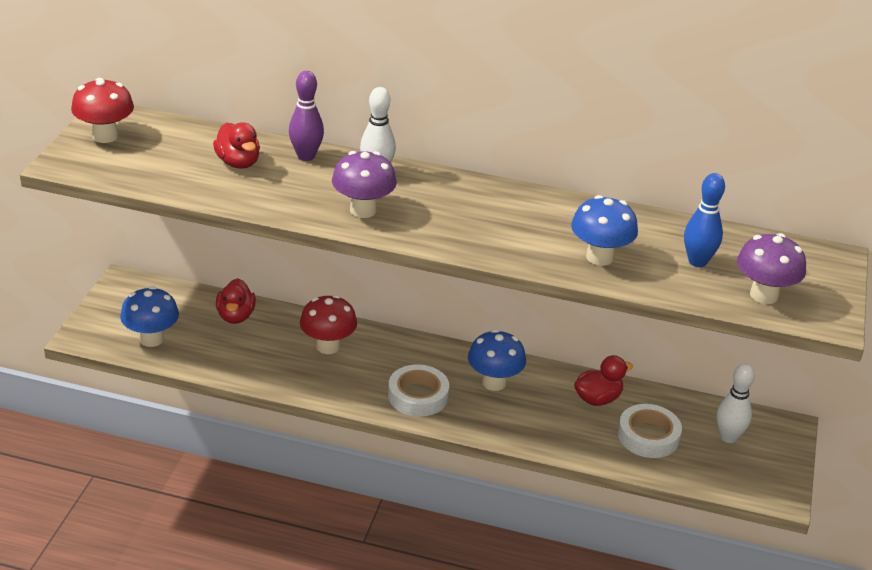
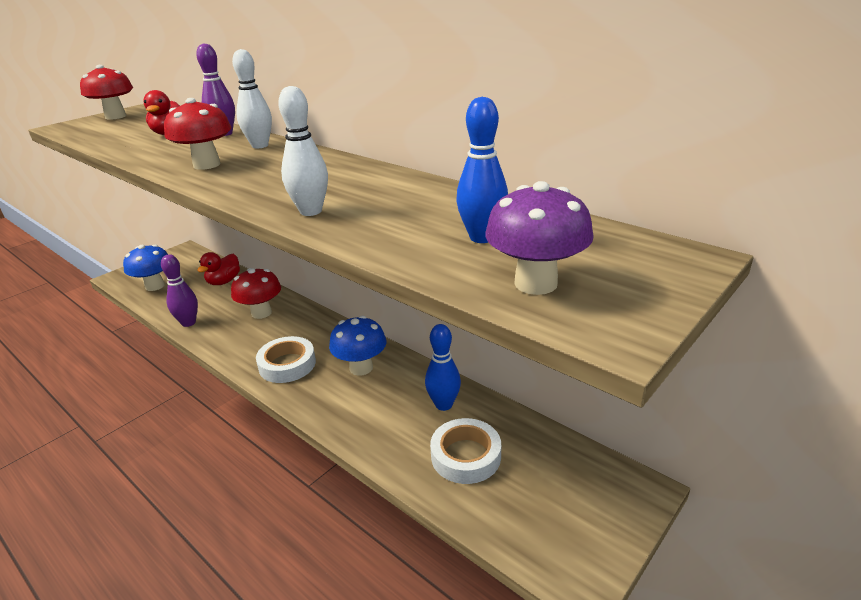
camera: 30 degrees right, 5 degrees down
purple mushroom [332,151,397,218] -> red mushroom [164,98,231,170]
blue mushroom [571,195,638,266] -> none
red duck [574,355,633,406] -> blue bowling pin [425,324,461,411]
white bowling pin [717,364,755,443] -> white bowling pin moved to [278,86,328,216]
none -> purple bowling pin [161,254,198,327]

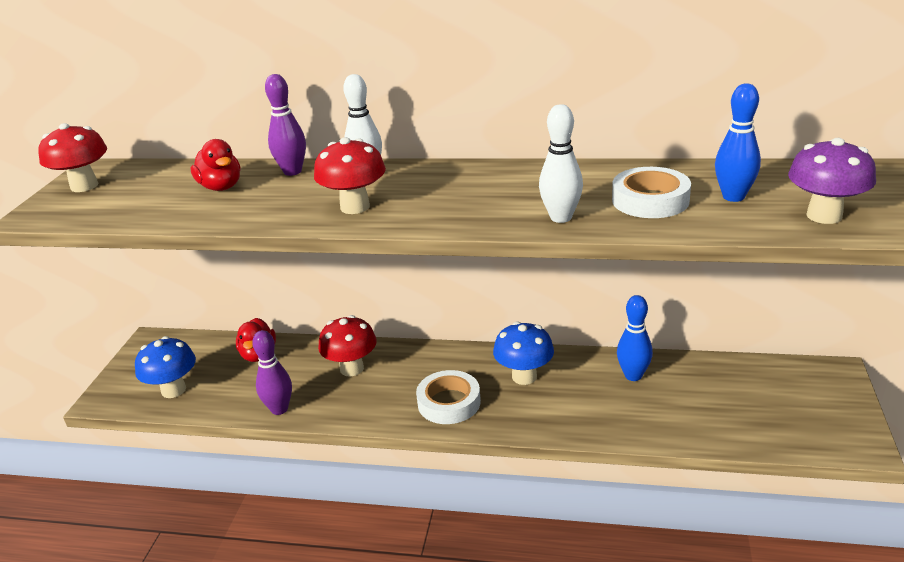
camera: 30 degrees left, 0 degrees up
white tape [430,418,501,484] -> white tape moved to [612,167,691,218]

